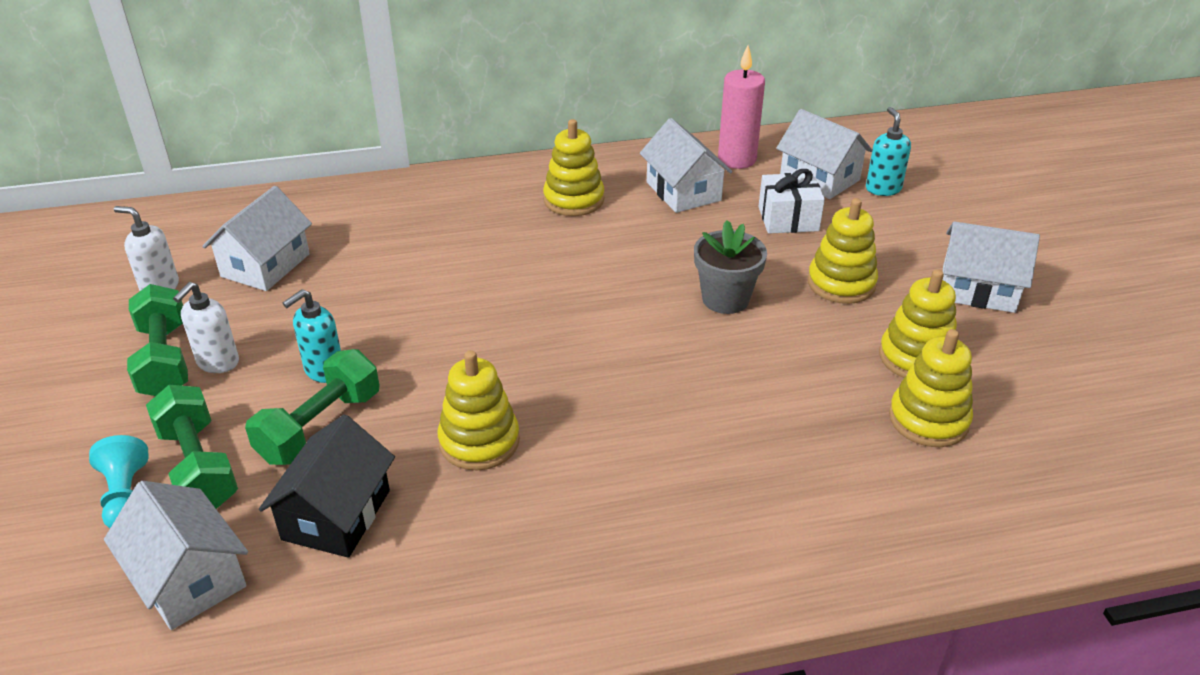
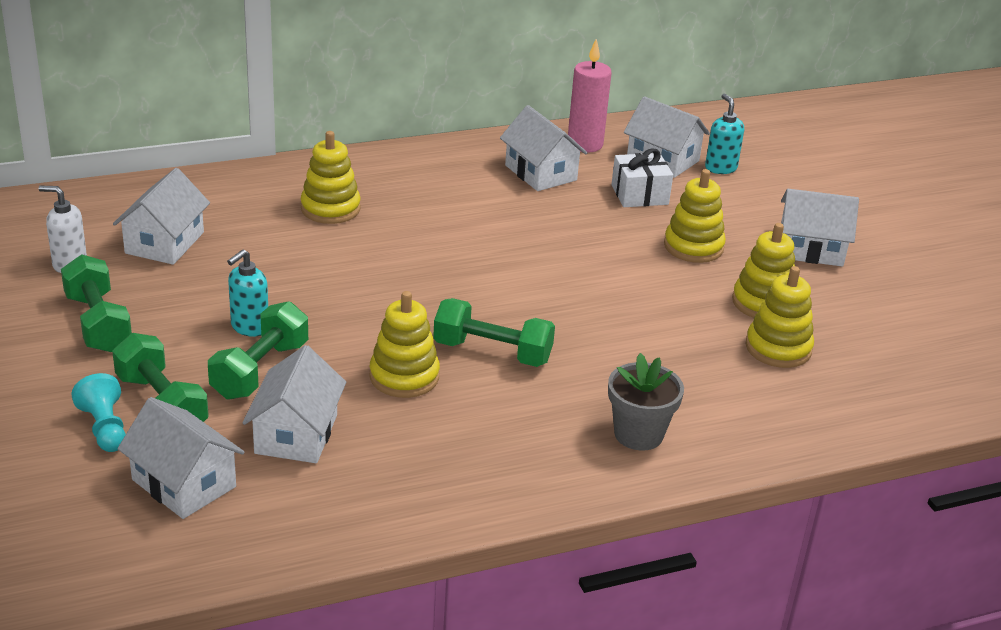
camera: 10 degrees left, 5 degrees down
white soap dispenser [173,282,239,373] -> none
black house [259,415,395,558] -> white house [242,345,346,463]
yellow stacking toy [543,119,604,216] -> yellow stacking toy moved to [301,131,361,224]
grey flower pot [694,220,767,314] -> grey flower pot moved to [608,353,684,450]
none -> green dumbbell [433,298,555,367]

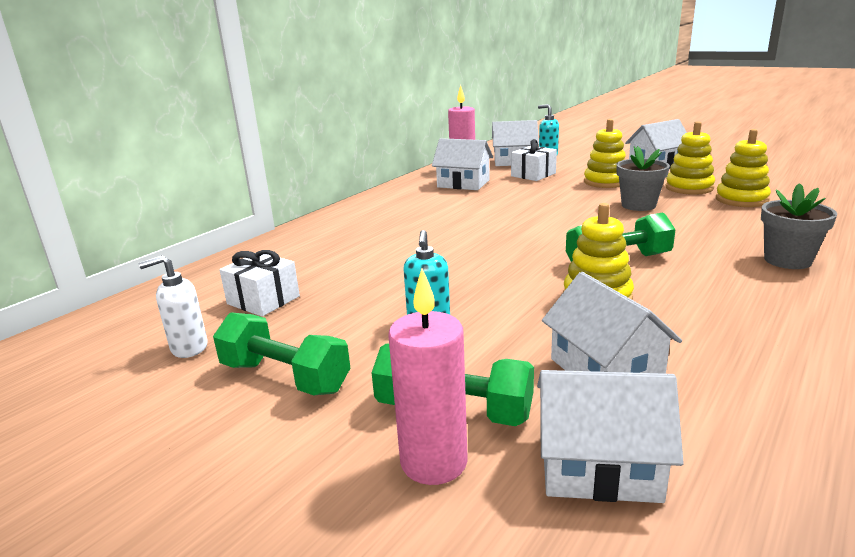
camera: 30 degrees left, 10 degrees down
turquoise pawn [71,373,126,452] -> pink candle [388,269,468,485]
white house [113,168,210,265] -> white gift [219,250,300,317]
green dumbbell [208,301,308,400] -> none
yellow stacking toy [301,131,361,224] -> none
none -> grey flower pot [616,146,670,211]

